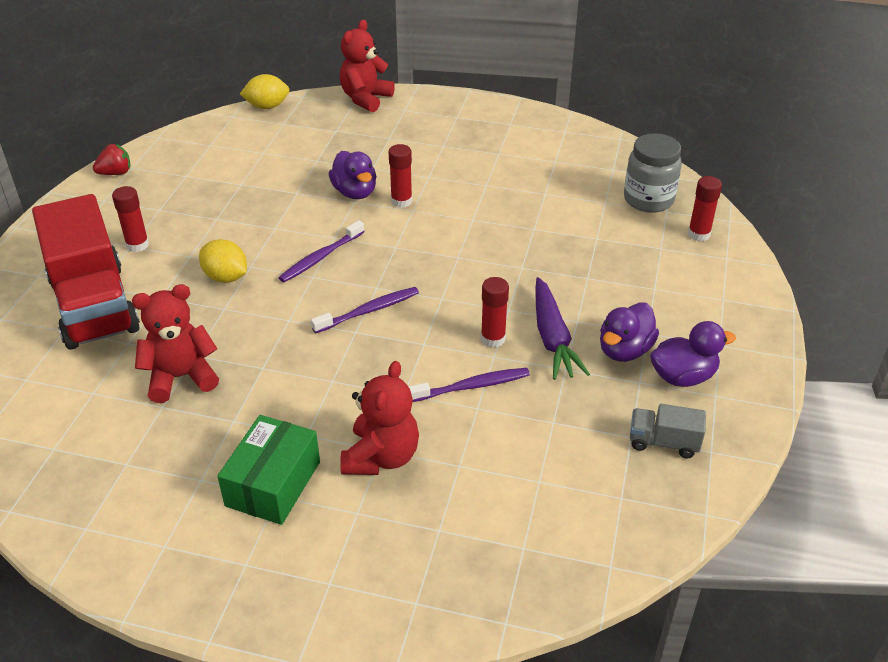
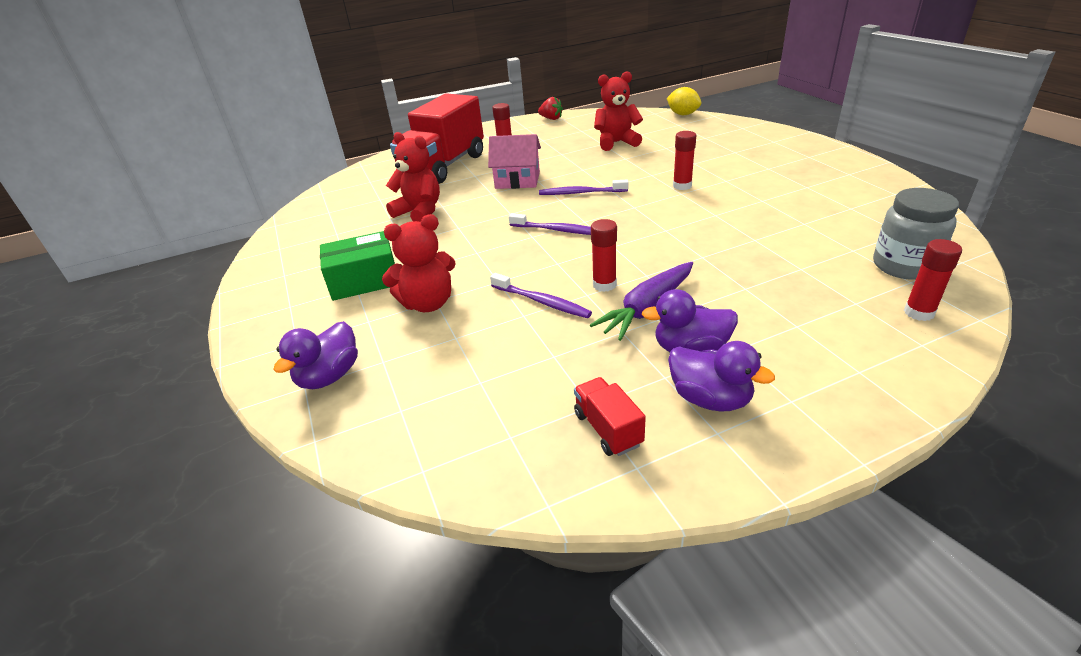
camera: 55 degrees right, 5 degrees down
yellow lemon [199,239,247,283] -> pink house [488,134,541,189]
purple duck [329,151,377,199] -> purple duck moved to [273,321,358,389]
red teddy bear [340,20,395,112] -> red teddy bear moved to [594,71,643,151]
grey truck [630,404,706,458] -> red truck [574,377,646,456]

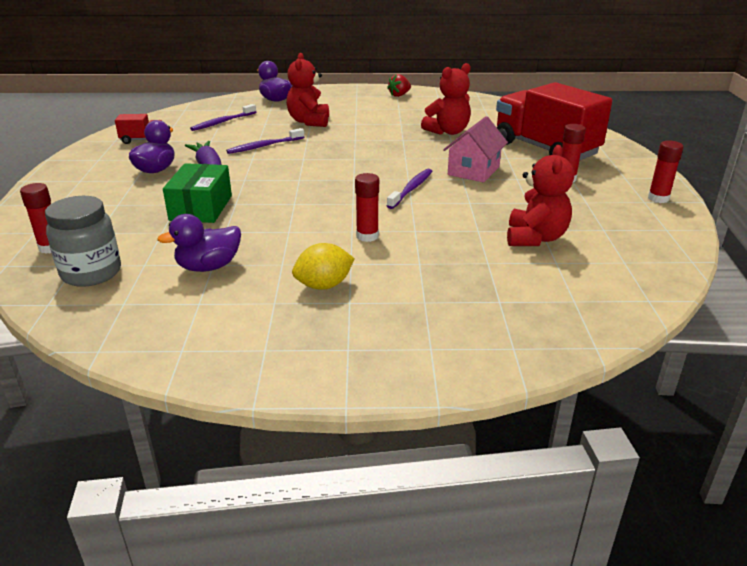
camera: 110 degrees right, 5 degrees down
green box [320,231,395,301] -> green box moved to [163,163,232,223]
purple toothbrush [509,213,591,235] -> purple toothbrush moved to [190,104,256,131]
red strawberry [538,97,563,120] -> red strawberry moved to [387,74,411,97]
red glue stick [591,219,617,292] -> red glue stick moved to [648,141,684,203]
yellow lemon [667,87,701,115] -> yellow lemon moved to [292,243,355,290]
purple duck [668,341,775,412] -> purple duck moved to [157,214,241,272]

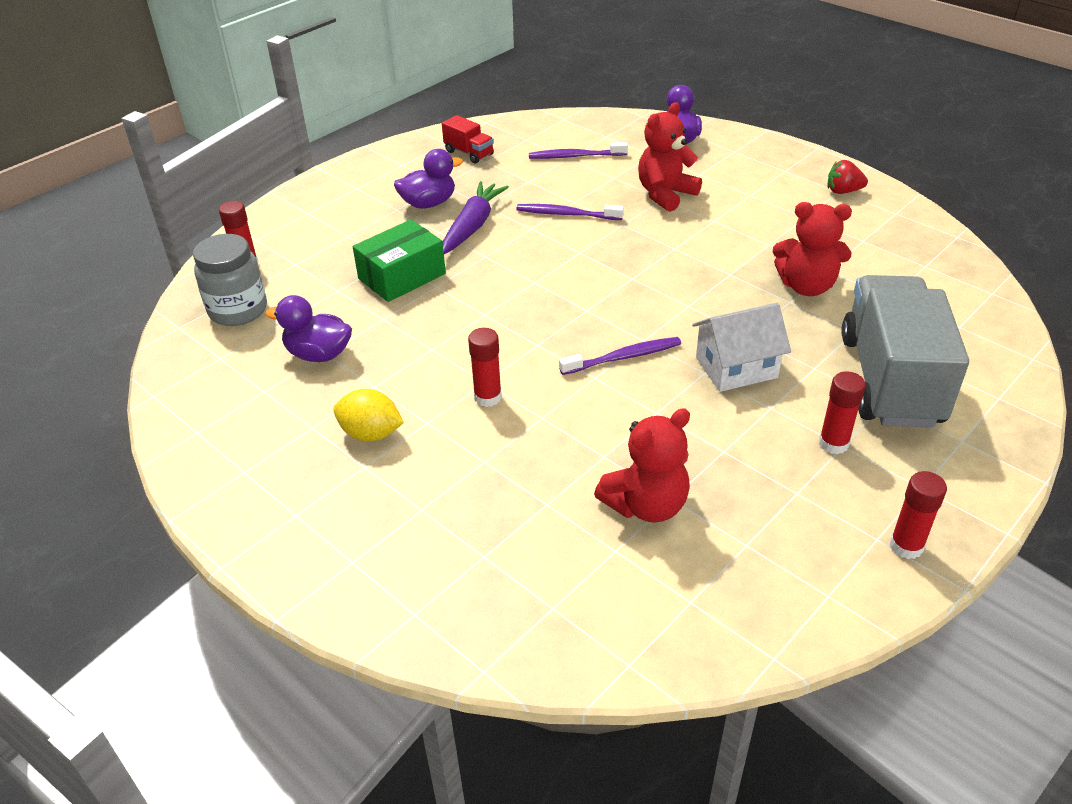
camera: 45 degrees right, 10 degrees up
pink house [443,116,508,182] -> white house [692,303,791,392]
red truck [496,82,612,161] -> grey truck [841,275,969,428]

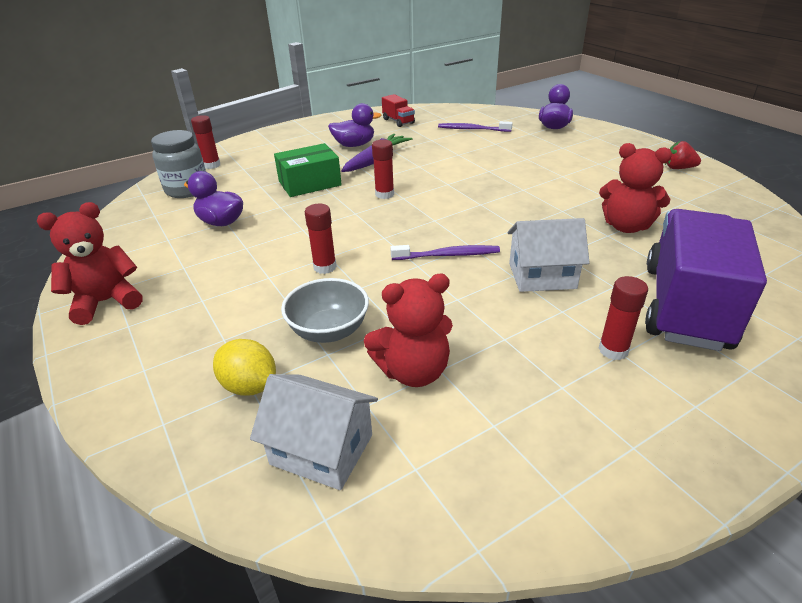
camera: 15 degrees right, 5 degrees down
yellow lemon [333,389,404,441] -> yellow lemon moved to [213,339,276,396]
purple toothbrush [516,204,624,220] -> none
red teddy bear [638,102,702,212] -> red teddy bear moved to [37,202,143,325]
grey truck [841,275,969,428] -> purple truck [645,209,767,351]
red glue stick [890,471,947,559] -> red glue stick moved to [372,139,394,199]
none -> white house [250,374,378,490]
none -> grey bowl [281,278,369,343]

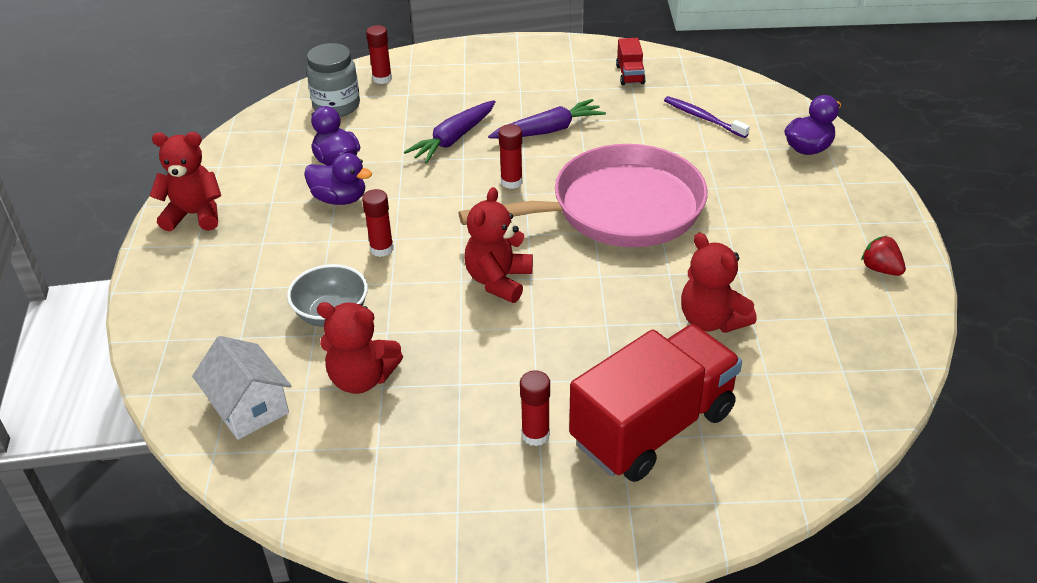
camera: 30 degrees right, 5 degrees up
yellow lemon [213,339,276,396] -> none
green box [274,143,342,197] -> purple carrot [404,100,496,164]
purple duck [328,103,381,147] -> purple duck moved to [304,153,372,205]
purple toothbrush [390,245,500,260] -> red teddy bear [464,187,533,303]
white house [507,218,590,292] -> none
purple truck [645,209,767,351] -> red truck [569,324,742,482]
none -> pink pan [458,144,708,247]

